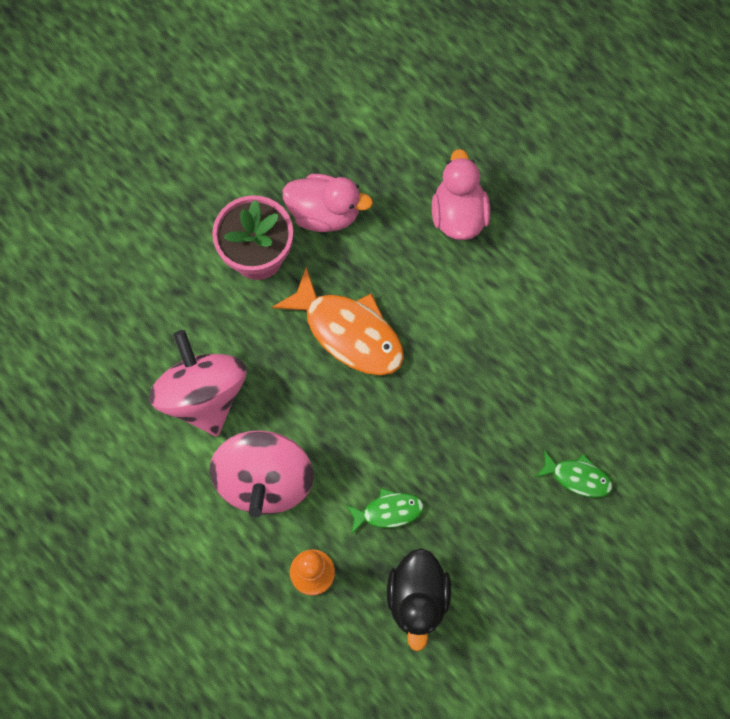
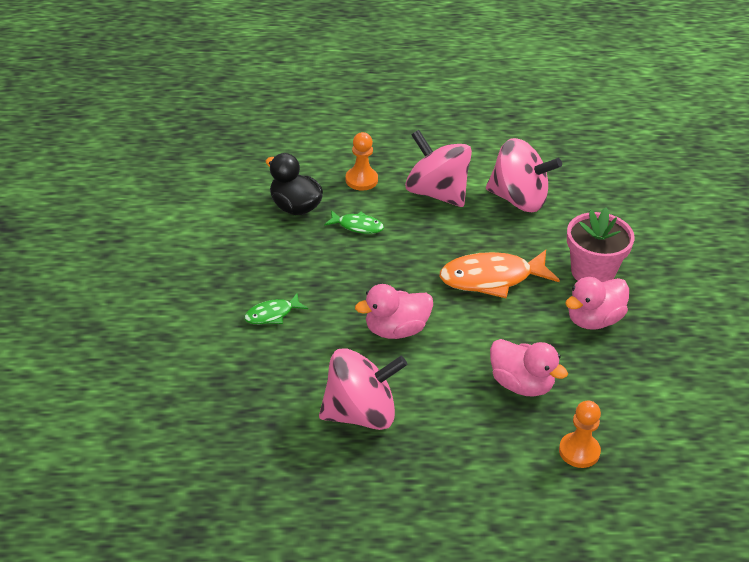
camera: 130 degrees right, 30 degrees down
green fish [346,488,424,533] -> green fish turned 105 degrees counterclockwise [324,210,384,234]
none -> pink spinning top [319,348,407,430]
none -> pink duck [355,284,433,339]
none -> orange pawn [559,400,601,468]

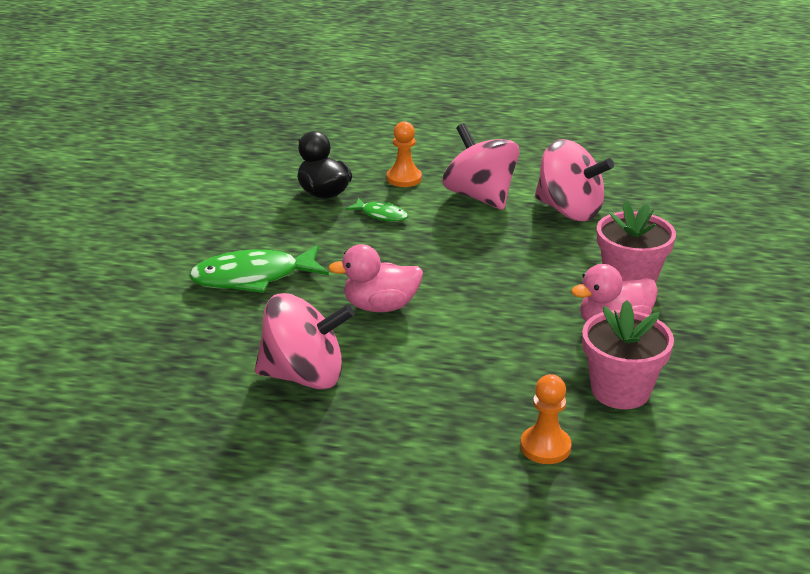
camera: 15 degrees right, 10 degrees down
green fish [244,293,308,324] -> green fish [189,245,329,293], size x1.92
orange fish [439,250,560,298] -> none
pink duck [490,339,568,397] -> none
none -> pink flower pot [582,300,674,409]

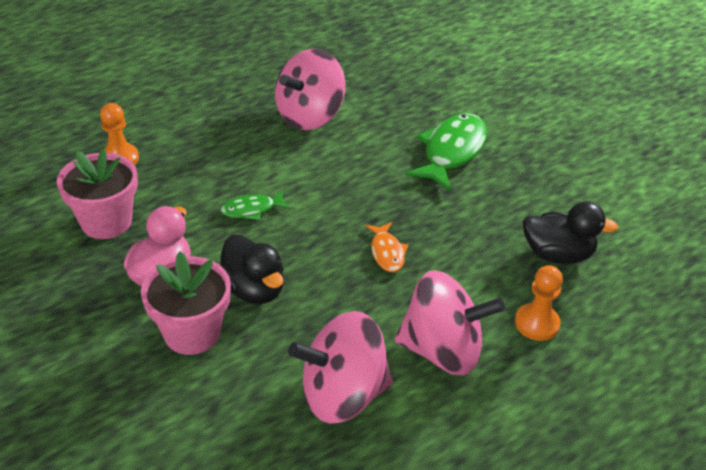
camera: 130 degrees right, 10 degrees up
pink duck [328,244,423,312] -> none
green fish [345,198,408,222] -> green fish moved to [220,190,290,220]
none -> black duck [219,235,284,304]
none -> orange fish [365,222,408,272]

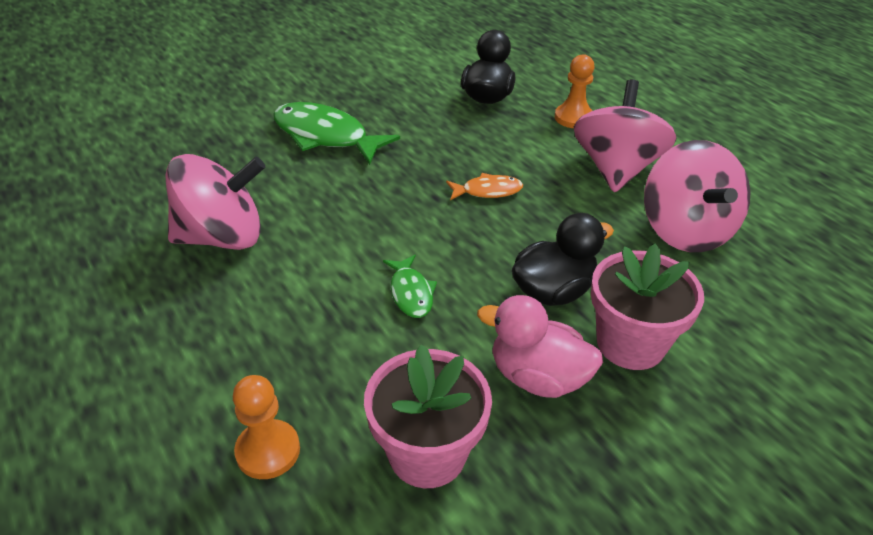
camera: 85 degrees left, 0 degrees up
pink spinning top [275,49,345,130] -> pink spinning top turned 60 degrees counterclockwise [165,154,265,250]

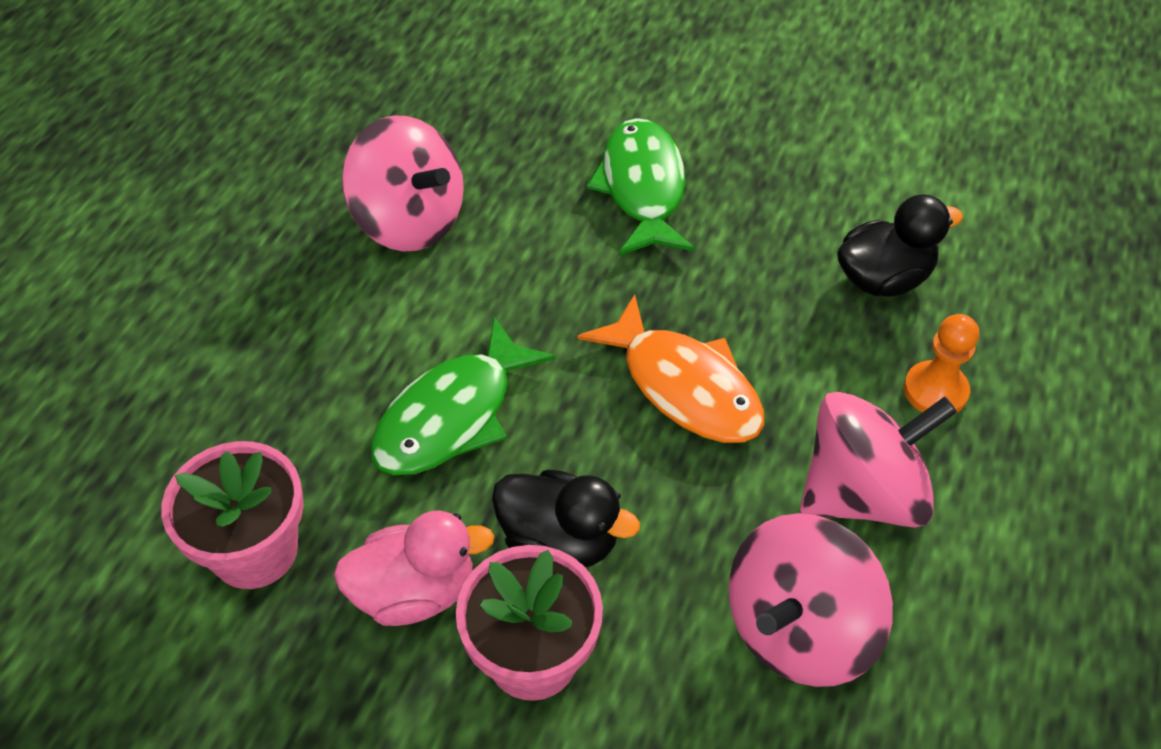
camera: 55 degrees right, 10 degrees up
orange pawn [233,375,300,479] -> none
green fish [383,255,437,318] -> green fish [371,317,555,475], size x1.92
orange fish [446,173,523,200] -> orange fish [577,294,764,443], size x1.92
pink duck [477,295,603,398] -> pink duck turned 90 degrees clockwise [333,511,494,626]

